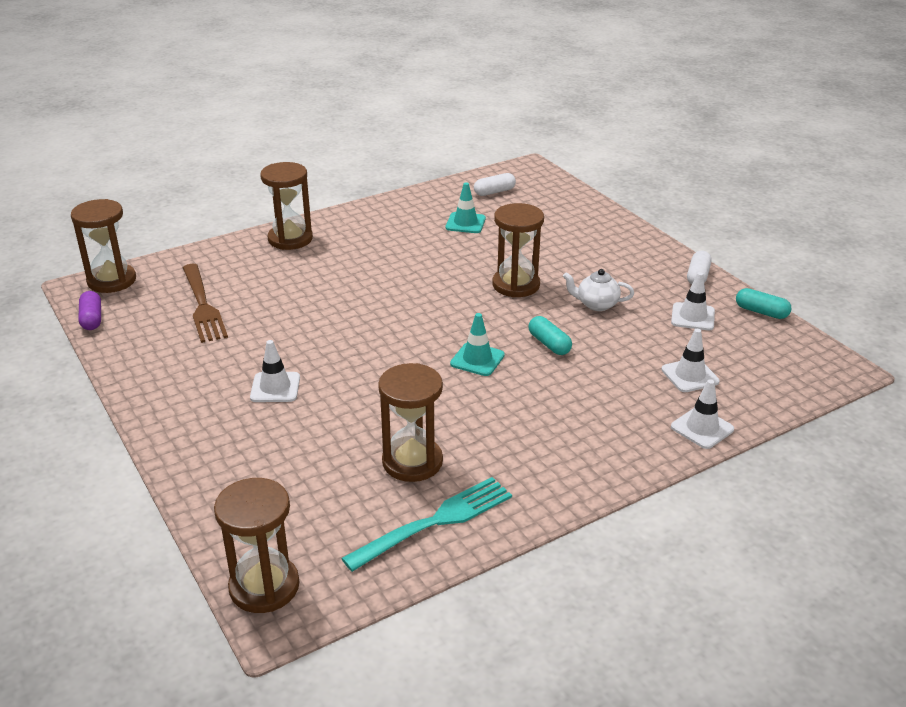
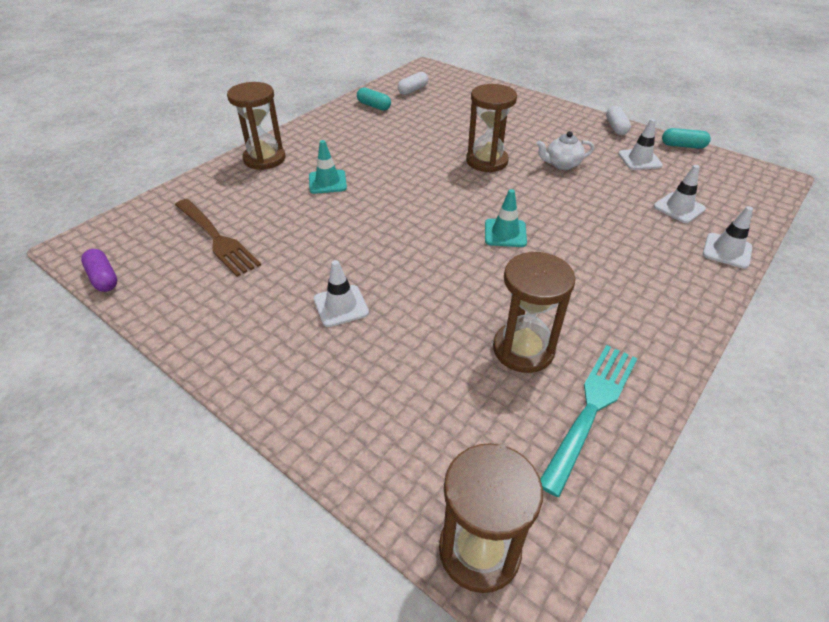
camera: 20 degrees left, 10 degrees up
brown hourglass [71,199,136,293] -> none
turquoise traffic cone [446,182,486,233] -> turquoise traffic cone moved to [309,140,347,194]
turquoise capsule [528,316,572,355] -> turquoise capsule moved to [357,87,391,110]

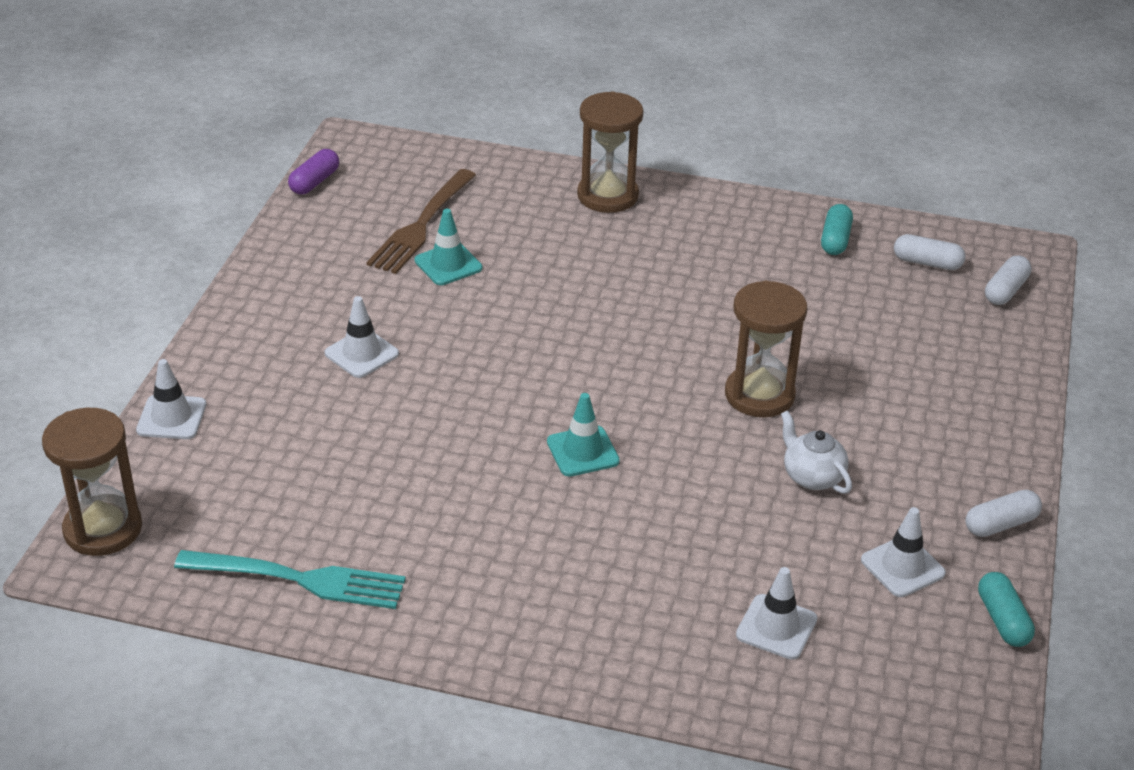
camera: 65 degrees right, 5 degrees down
turquoise traffic cone [309,140,347,194] -> turquoise traffic cone moved to [415,209,482,285]
brown hourglass [493,252,575,373] -> none
white traffic cone [703,206,753,269] -> white traffic cone moved to [136,359,206,439]
none -> white capsule [985,255,1031,305]

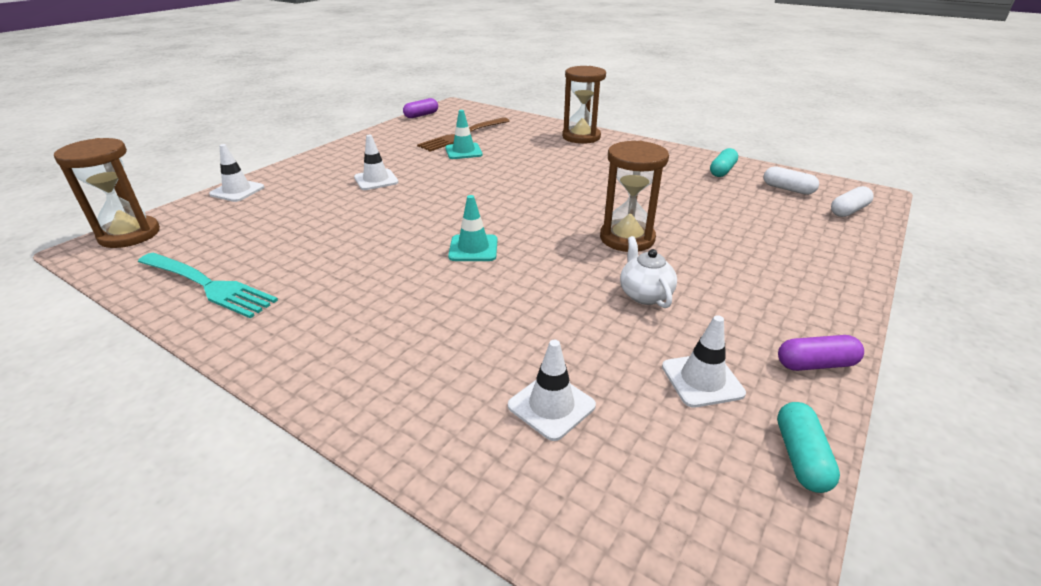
camera: 20 degrees right, 5 degrees down
white capsule [966,490,1042,537] -> purple capsule [778,335,864,371]

